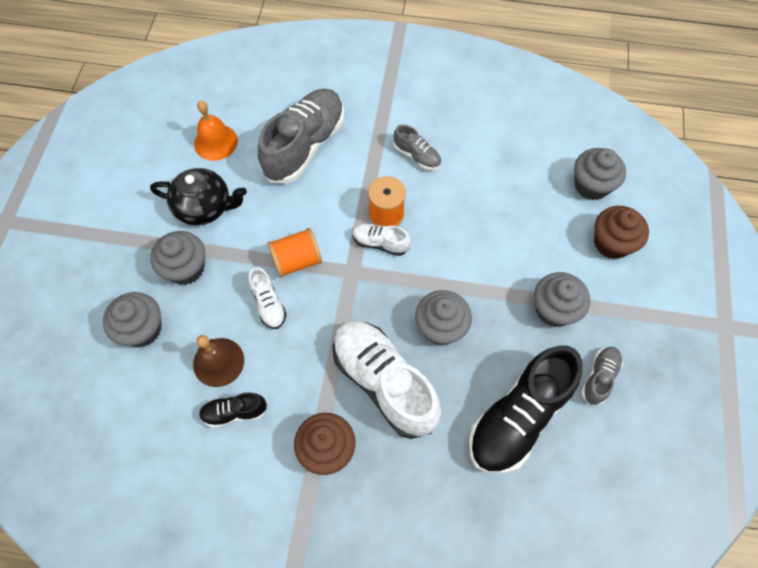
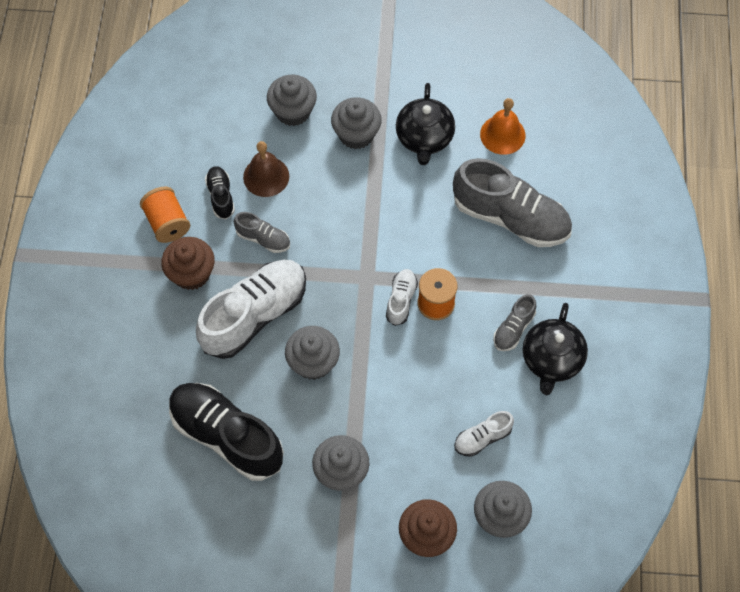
camera: 85 degrees right, 0 degrees up
white shoe [248,267,287,329] -> white shoe moved to [454,411,514,457]
orange spool [267,228,322,278] -> orange spool moved to [140,186,190,243]
grey shoe [582,347,623,405] -> grey shoe moved to [234,212,290,253]
none -> black teapot [523,303,588,395]

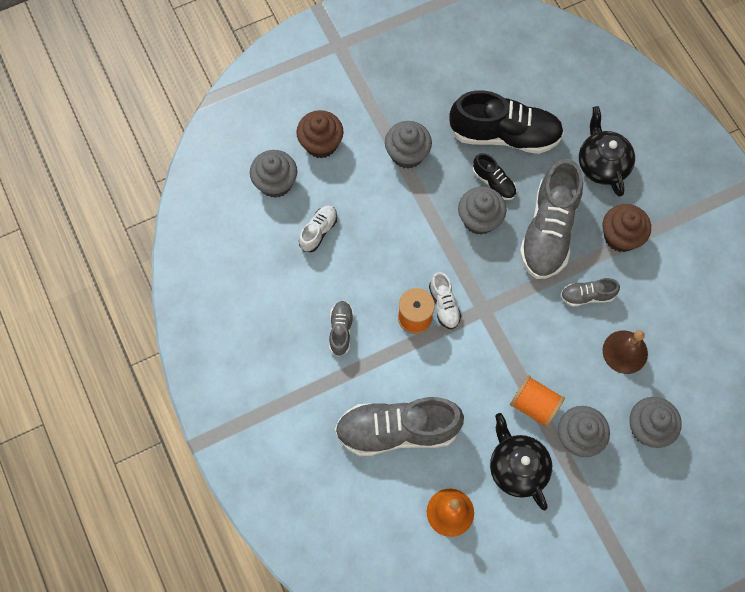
camera: 150 degrees right, 5 degrees up
orange spool [140,186,190,243] -> orange spool moved to [510,375,565,428]
white shoe [196,260,306,359] -> grey shoe [520,159,583,279]
black shoe [205,166,235,219] -> black shoe moved to [473,153,516,200]
black teapot [523,303,588,395] -> black teapot moved to [579,106,635,197]

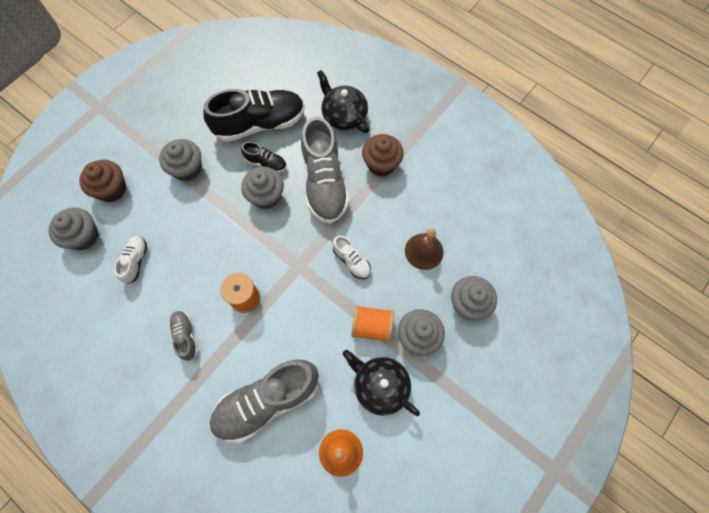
camera: 25 degrees left, 0 degrees up
white shoe [429,272,461,330] -> white shoe moved to [333,235,371,279]
grey shoe [560,278,620,307] -> none

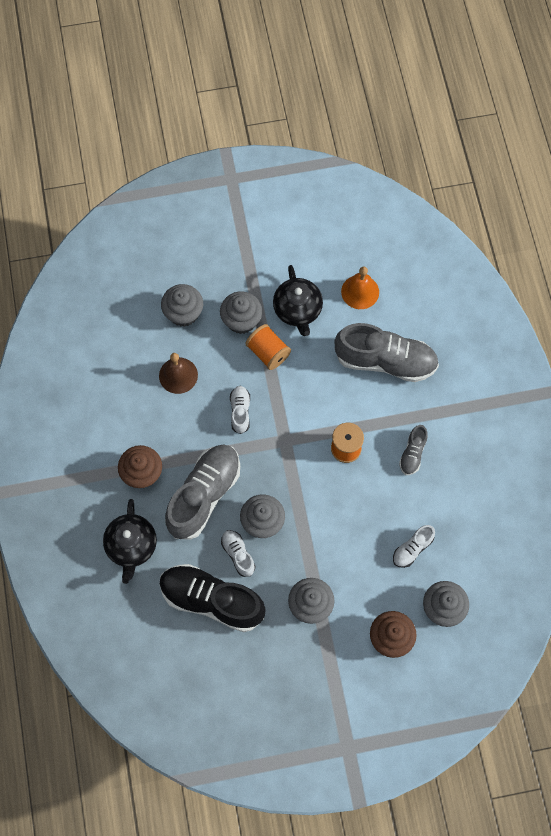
camera: 140 degrees left, 0 degrees up
black shoe [241,142,287,173] -> white shoe [221,530,255,577]

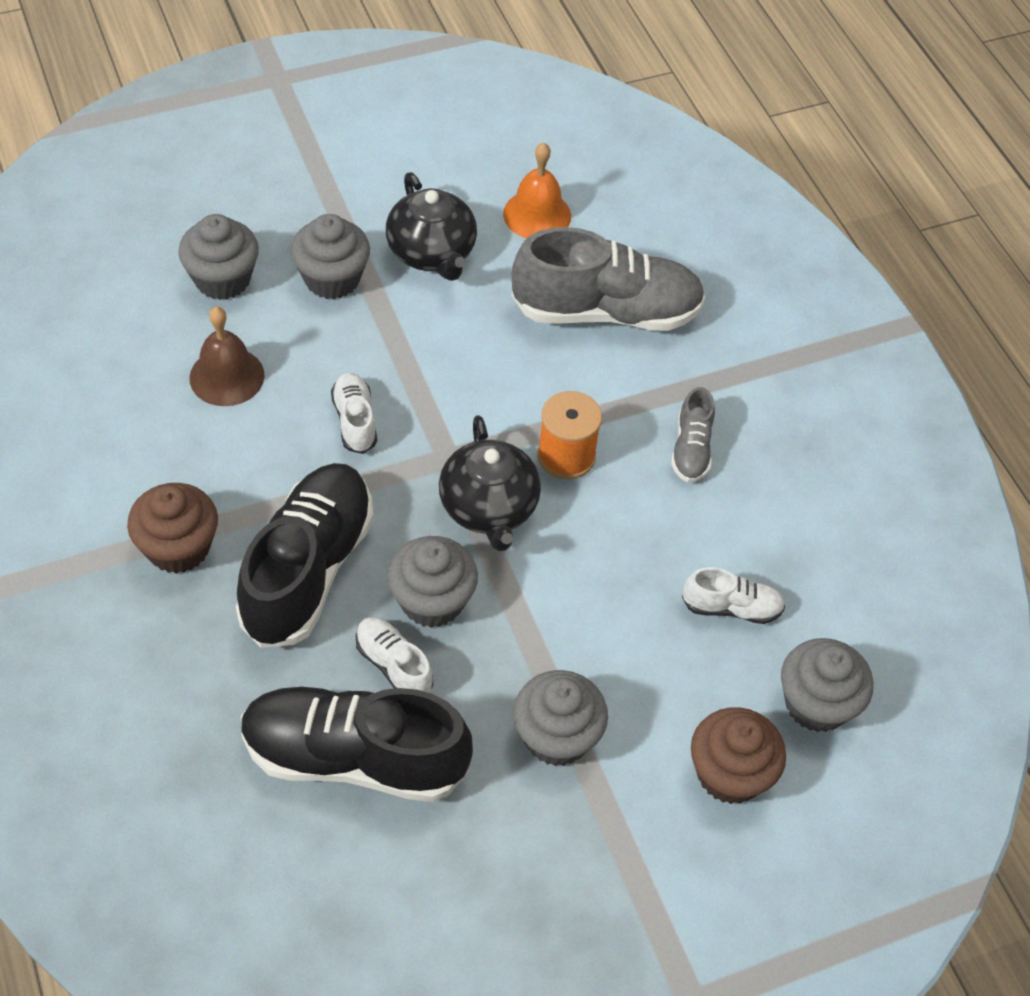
camera: 15 degrees left, 15 degrees down
black teapot [103,499,157,584] -> black teapot moved to [439,415,541,551]
grey shoe [165,445,240,540] -> black shoe [236,463,373,648]
orange spool [246,324,291,370] -> none
white shoe [393,525,435,568] -> white shoe turned 120 degrees counterclockwise [682,567,785,624]

